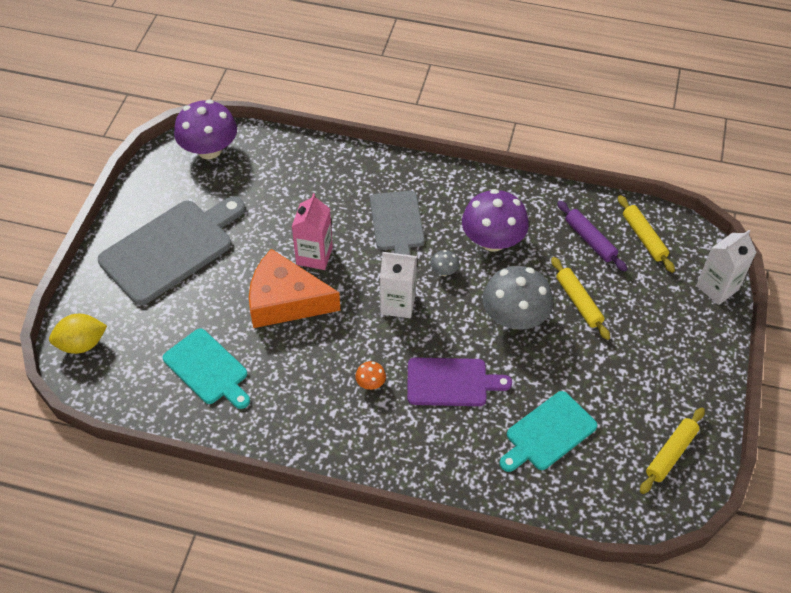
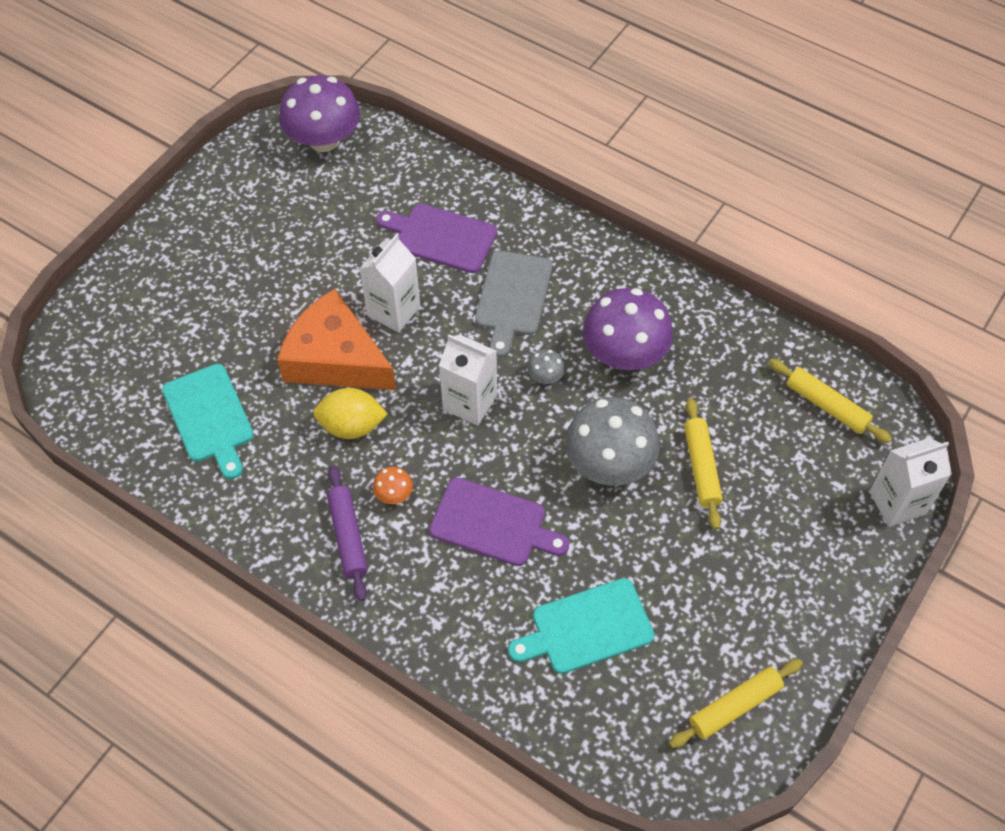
camera: 20 degrees right, 5 degrees up
yellow lemon [49,314,107,354] -> yellow lemon moved to [313,388,388,439]
grey cutting board [98,197,245,305] -> none
pink carton [292,193,333,270] -> white carton [359,234,420,332]
purple rolling pin [557,201,627,271] -> purple rolling pin moved to [327,466,368,601]
yellow rolling pin [618,195,675,273] -> yellow rolling pin turned 45 degrees counterclockwise [769,359,892,443]
none -> purple cutting board [376,204,497,273]

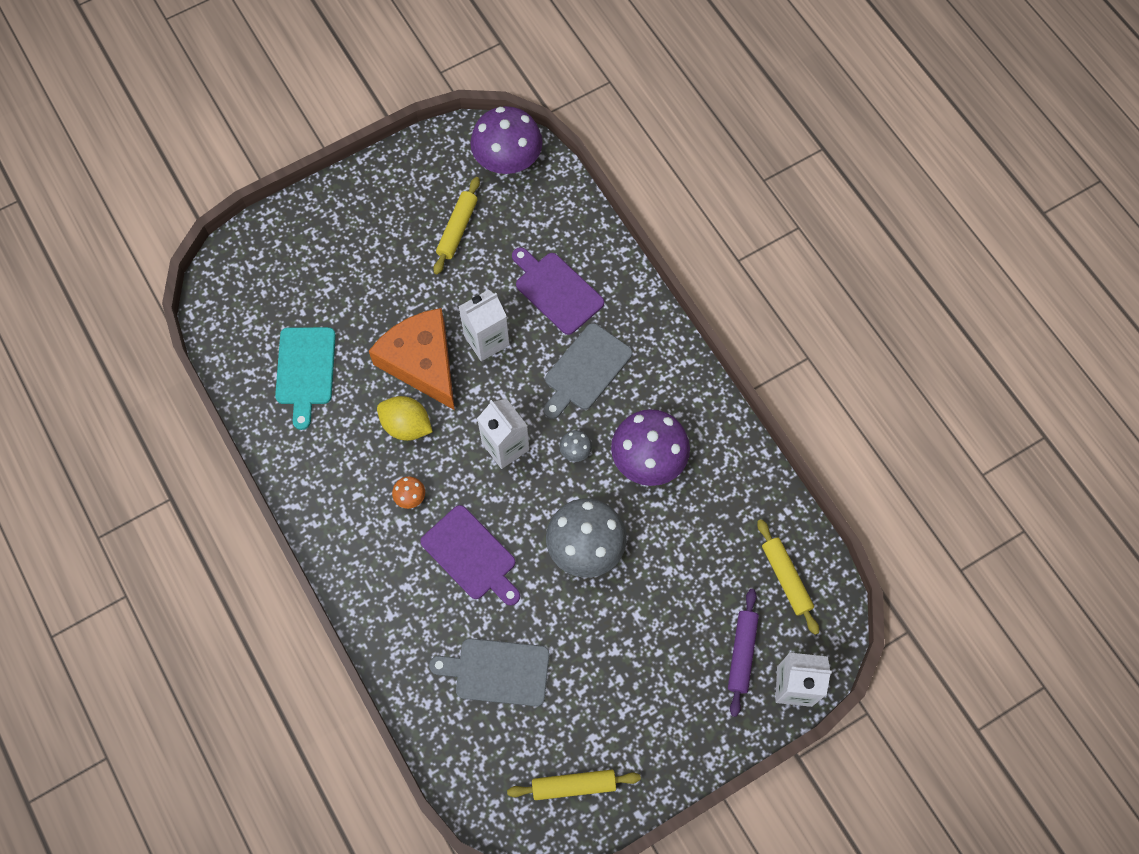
camera: 25 degrees right, 10 degrees up
purple rolling pin [327,466,368,601] -> purple rolling pin moved to [728,589,759,717]
turquoise cutting board [508,578,654,674] -> grey cutting board [429,638,550,706]
yellow rolling pin [684,398,723,530] -> yellow rolling pin moved to [433,177,480,275]

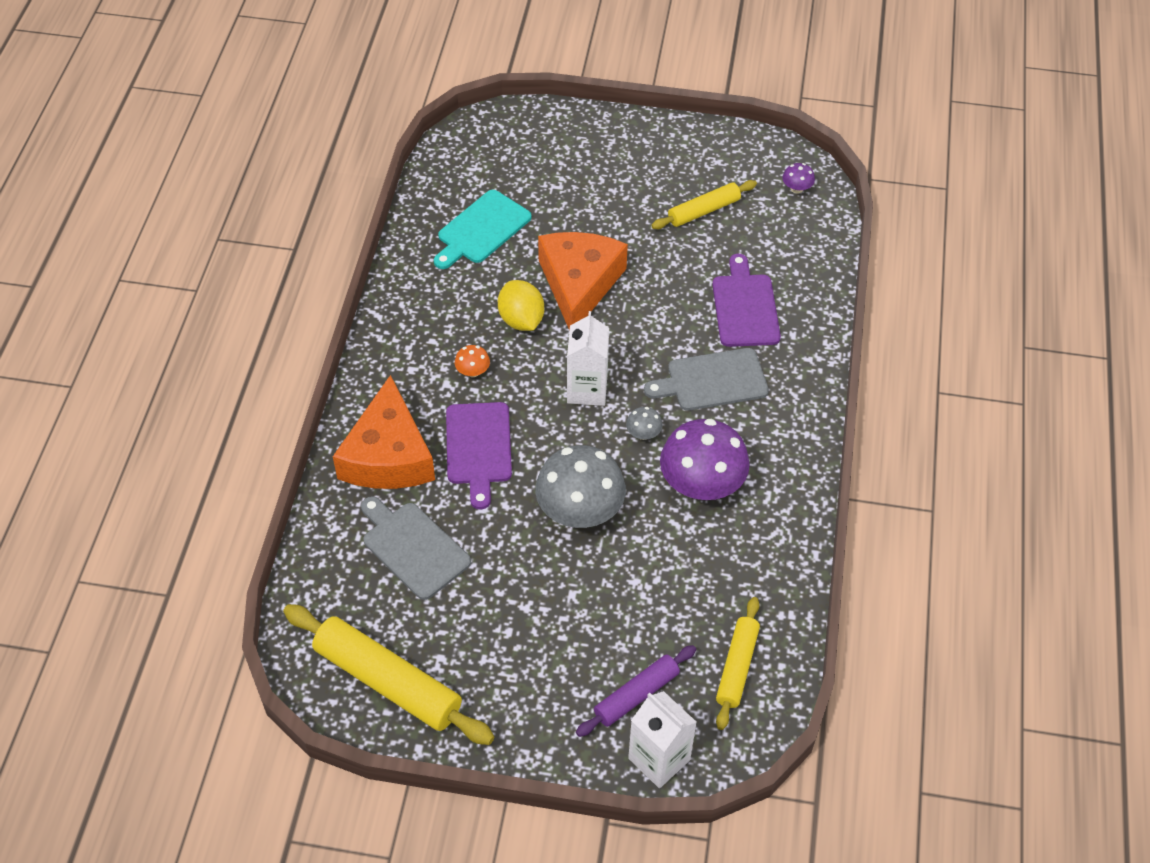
camera: 40 degrees right, 15 degrees down
white carton [458,290,510,361] -> none
purple mushroom [470,106,543,174] -> purple mushroom [783,163,815,194], size x0.42
yellow rolling pin [507,770,641,800] -> yellow rolling pin [283,604,494,745], size x1.70
none -> orange cheese [333,375,435,489]

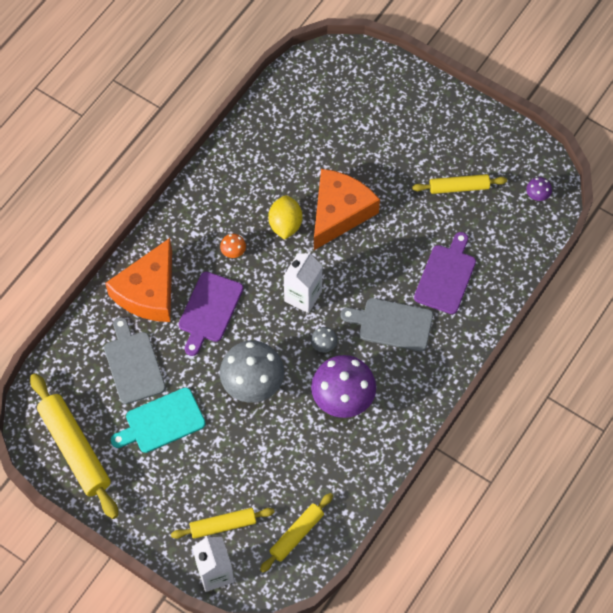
camera: 25 degrees right, 10 degrees up
turquoise cutting board [434,190,532,269] -> turquoise cutting board moved to [111,387,206,453]
purple rolling pin [576,645,696,737] -> yellow rolling pin [171,508,275,539]

